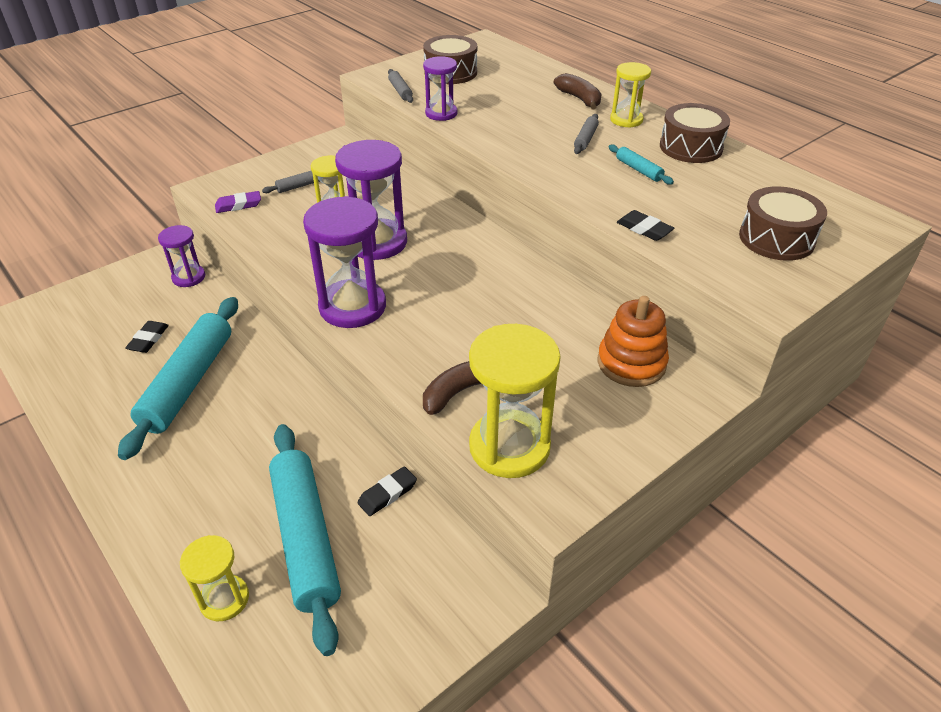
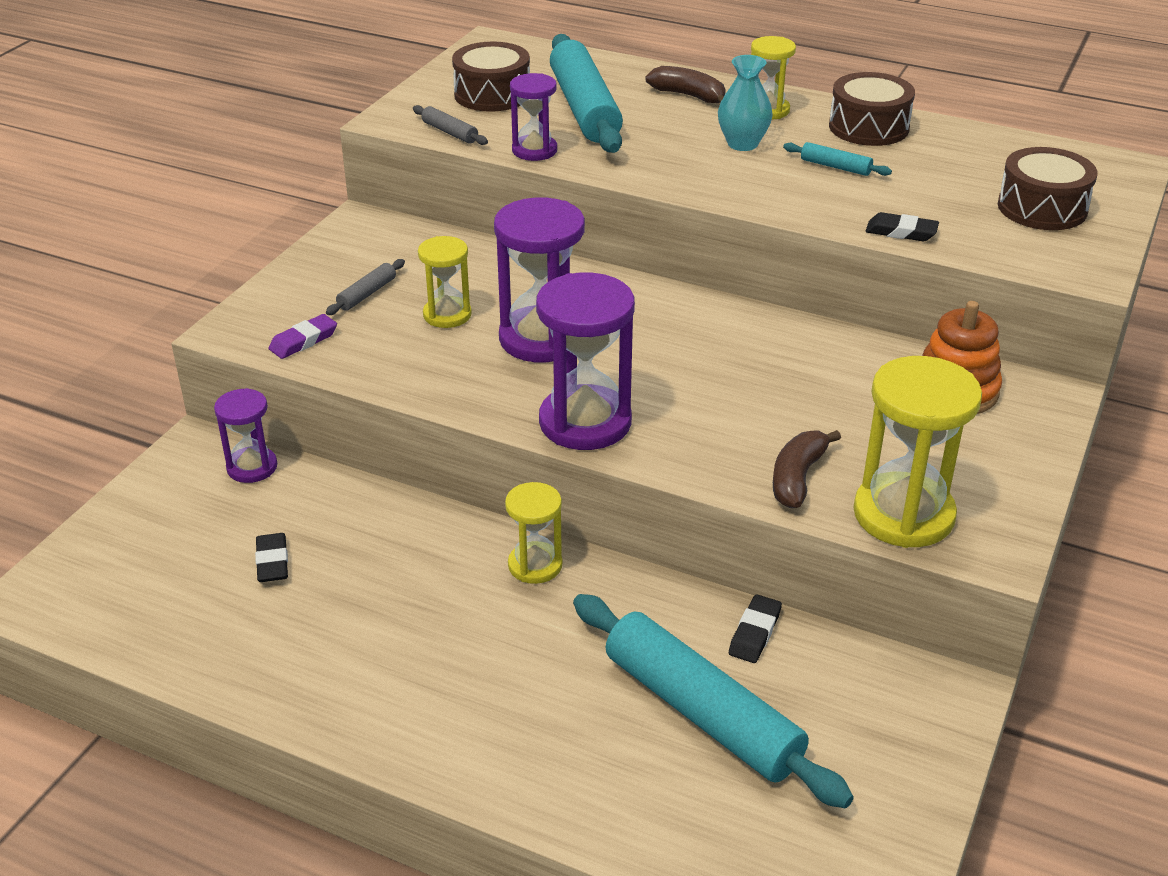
camera: 25 degrees left, 5 degrees down
turquoise rolling pin [118,297,238,460] -> turquoise rolling pin moved to [550,34,623,153]
yellow hourglass [180,535,249,621] -> yellow hourglass moved to [505,482,562,584]
grey rolling pin [574,114,599,154] -> turquoise vase [718,55,773,151]

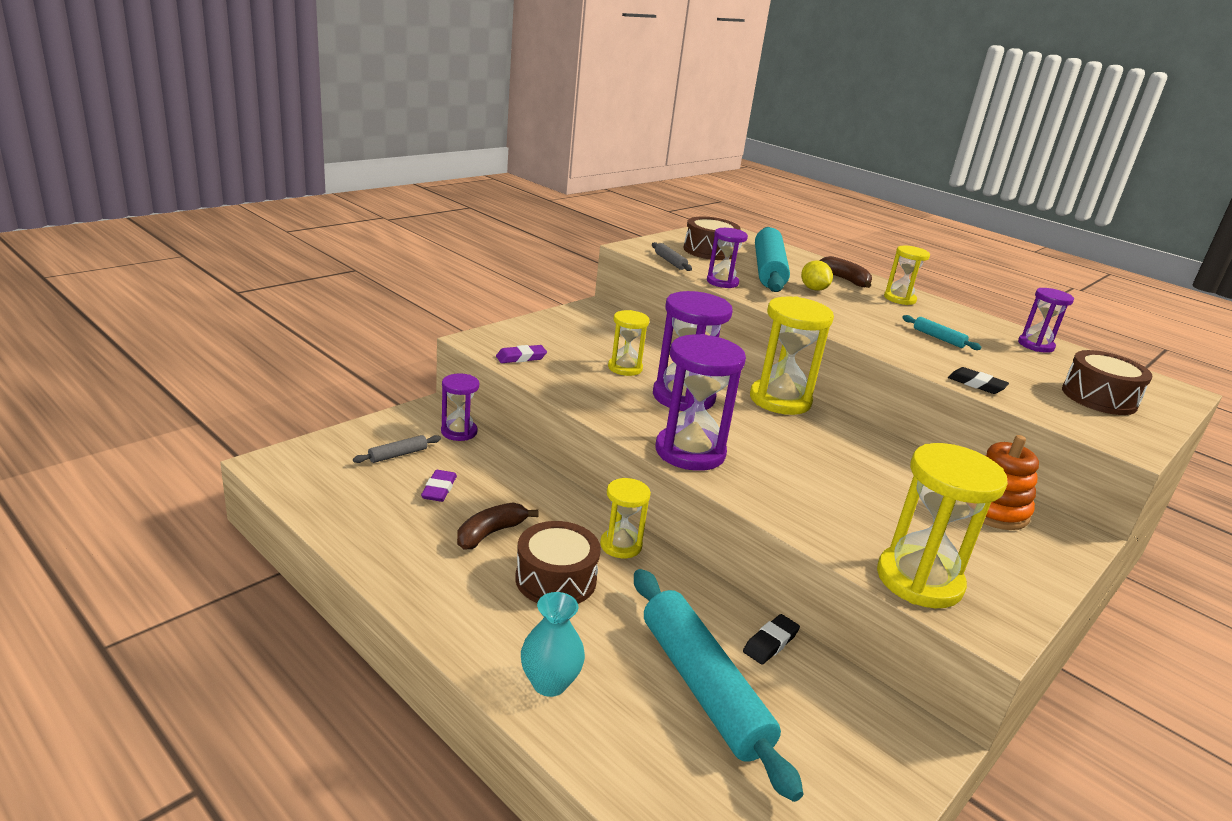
camera: 15 degrees right, 10 degrees down
black eraser [255,533,288,582] -> purple eraser [421,470,457,502]
grey rolling pin [326,259,405,315] -> grey rolling pin moved to [353,435,441,463]
turquoise vase [718,55,773,151] -> turquoise vase moved to [521,592,585,697]
brown banana [773,430,841,508] -> brown banana moved to [457,502,539,550]
brown drum [829,72,915,146] -> brown drum moved to [515,521,601,604]
none -> yellow hourglass [750,296,834,415]
none -> yellow lemon [801,260,833,291]
none -> purple hourglass [1018,288,1074,353]

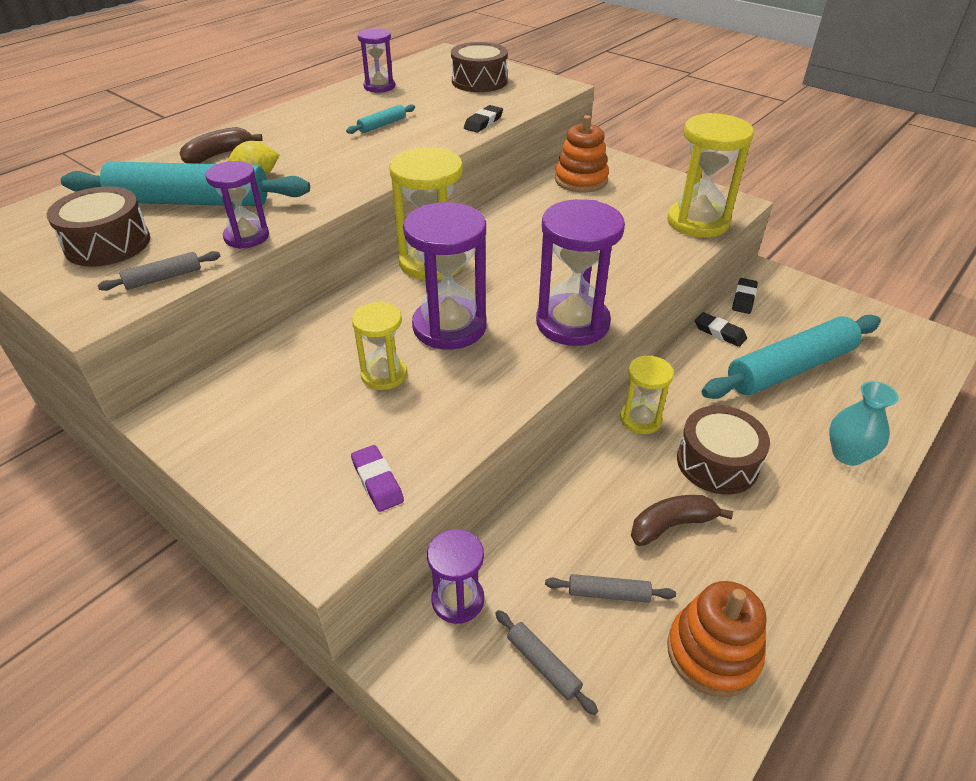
camera: 90 degrees left, 15 degrees up
purple eraser [421,470,457,502] -> grey rolling pin [545,574,676,603]
brown banana [457,502,539,550] -> brown banana turned 120 degrees clockwise [631,495,733,546]
yellow hourglass [884,246,930,305] -> none
none -> orange stacking toy [667,581,766,697]
none -> black eraser [732,278,758,314]

